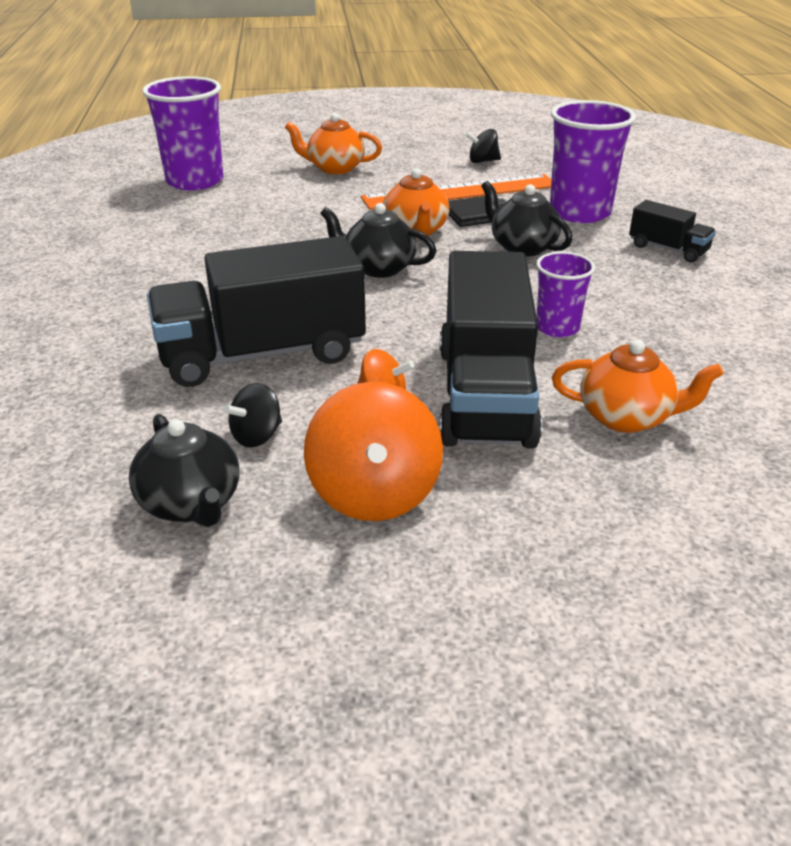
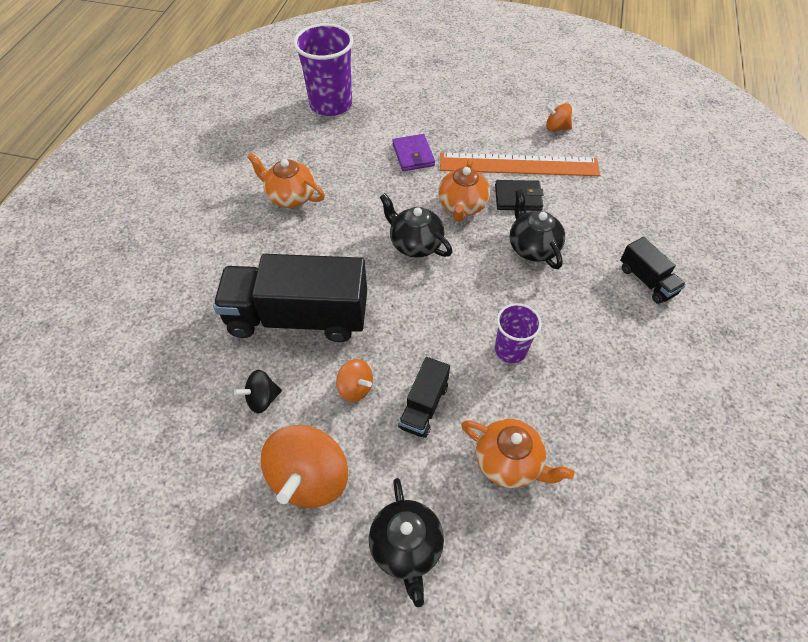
camera: 20 degrees right, 20 degrees up
black teapot [129,414,240,527] -> black teapot moved to [369,478,444,607]
orange teapot [285,113,382,174] -> orange teapot moved to [247,153,325,208]
black truck [439,251,542,449] -> black truck [398,357,450,438], size x0.47
black spinning top [465,129,501,163] -> orange spinning top [545,103,572,131]
purple cup [550,100,636,223] -> none
none -> purple wallet [392,134,435,171]

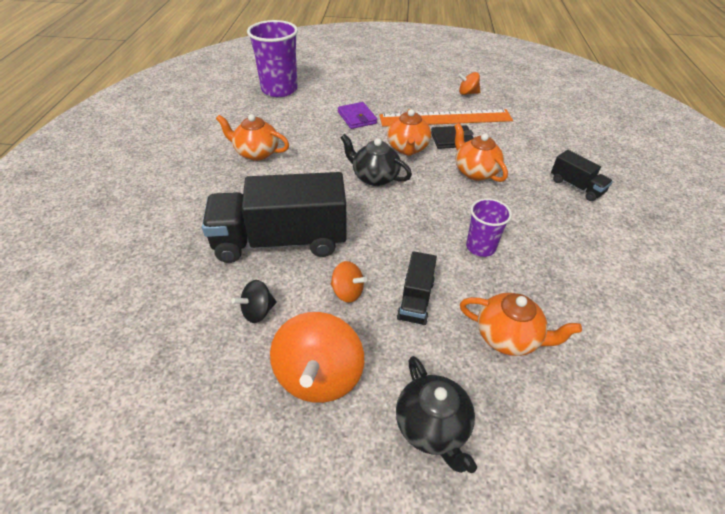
camera: 10 degrees left, 10 degrees down
black teapot [509,189,565,269] -> orange teapot [454,123,508,182]

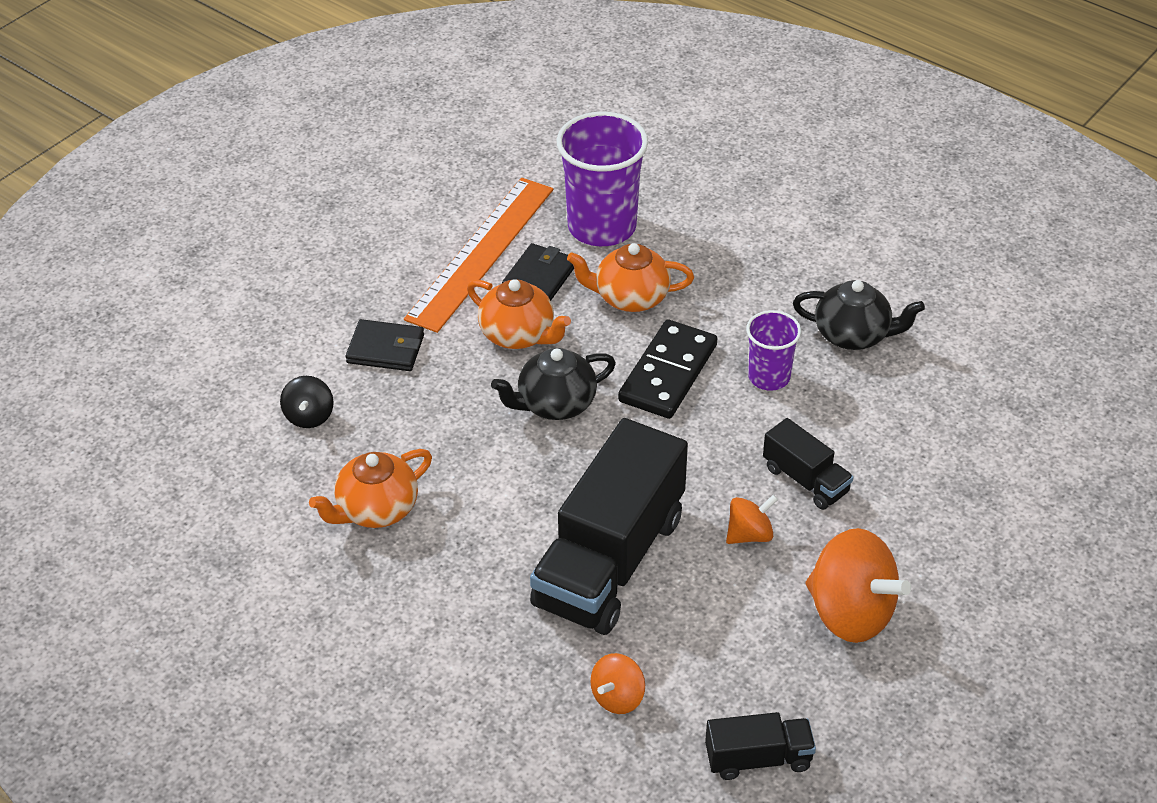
camera: 55 degrees left, 0 degrees up
black spinning top [232,280,277,323] -> black spinning top moved to [280,376,334,428]
purple cup [247,20,298,97] -> purple cup moved to [556,112,648,246]
purple wallet [338,102,377,129] -> black wallet [346,319,424,371]
black teapot [396,356,477,473] -> black teapot moved to [793,280,925,350]
orange spinning top [458,72,480,95] -> orange spinning top moved to [590,653,645,714]
orange teapot [460,293,582,356] -> none
black truck [551,150,613,201] -> black truck moved to [705,712,816,780]
none -> black domino [618,319,717,419]

